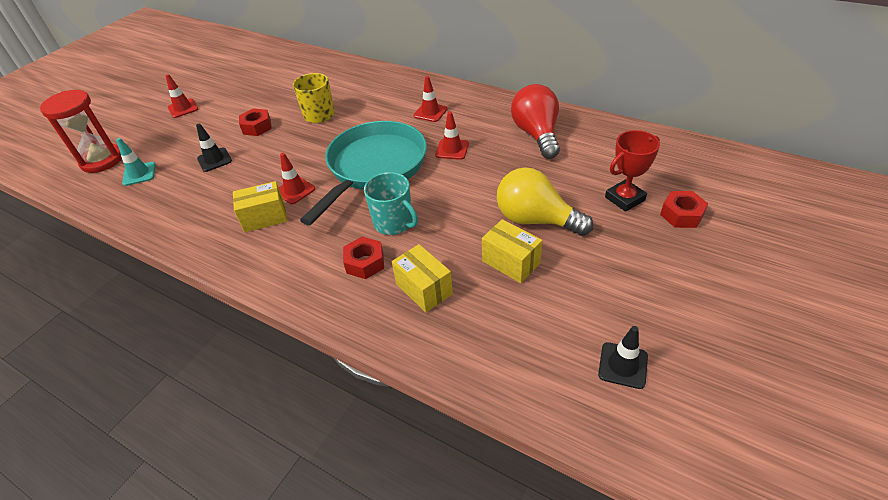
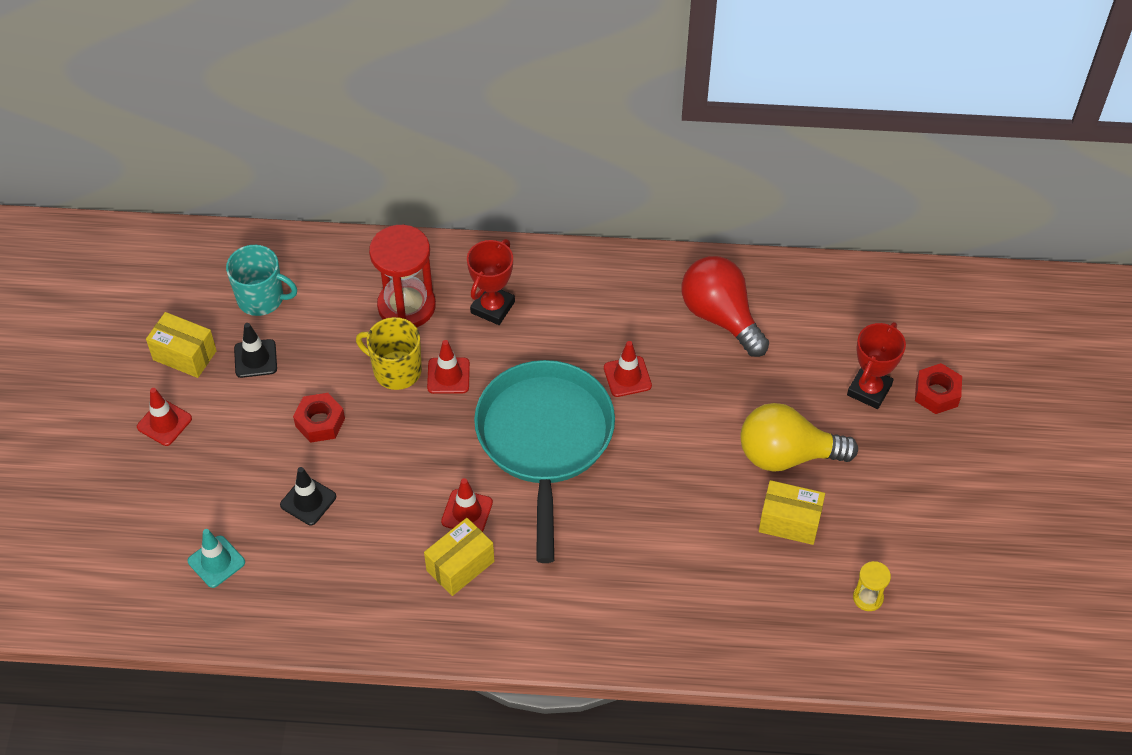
camera: 30 degrees left, 10 degrees up
red hourglass [40,90,122,173] -> red hourglass moved to [369,225,436,327]
red nut [343,237,384,279] -> none
turquoise mug [364,172,418,235] -> turquoise mug moved to [226,245,297,316]
yellow box [392,244,453,312] -> yellow box moved to [146,312,217,378]
red traffic cone [413,76,447,122] -> red traffic cone moved to [427,340,470,394]
black traffic cone [598,326,648,389] -> black traffic cone moved to [234,323,277,378]
none -> red trophy [467,239,515,325]
none -> yellow hourglass [853,561,891,611]

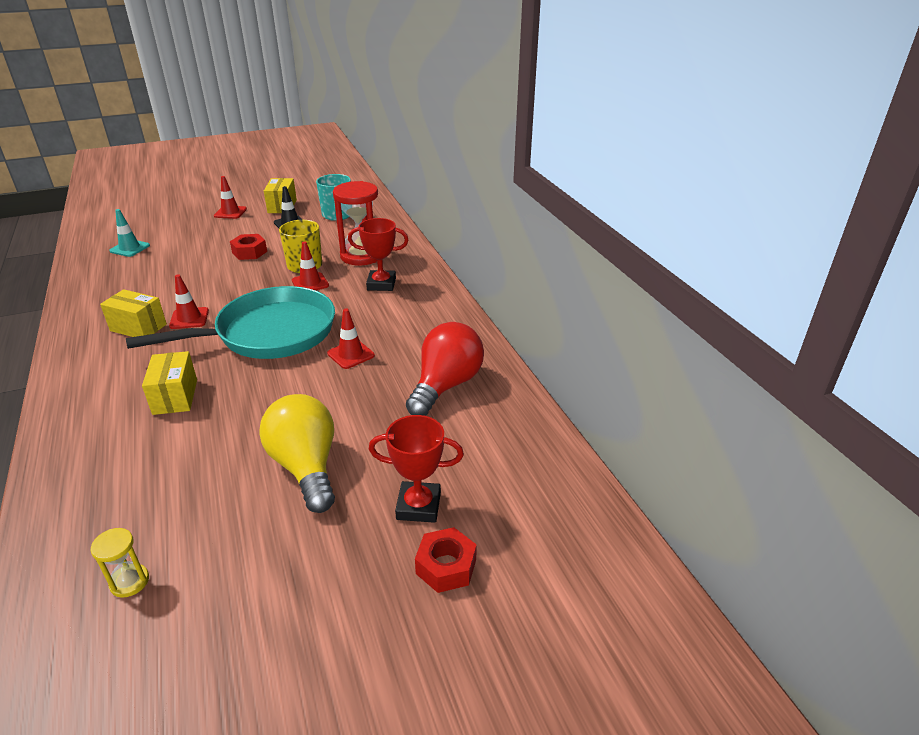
camera: 65 degrees right, 20 degrees down
black traffic cone [280,467,336,525] -> none
yellow box [759,480,825,545] -> yellow box moved to [142,351,197,415]

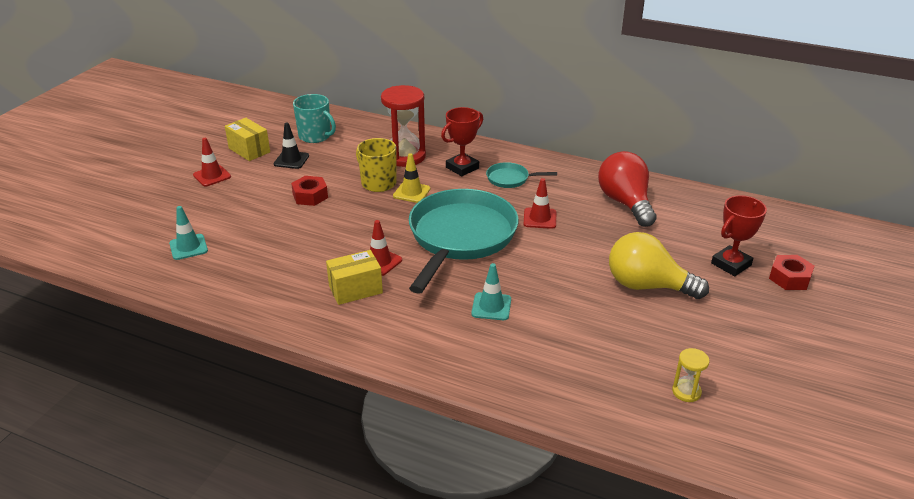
camera: 45 degrees left, 0 degrees up
yellow box [142,351,197,415] -> turquoise traffic cone [471,263,511,320]
red traffic cone [292,241,329,290] -> yellow traffic cone [393,153,430,203]
none -> turquoise pan [486,162,557,188]

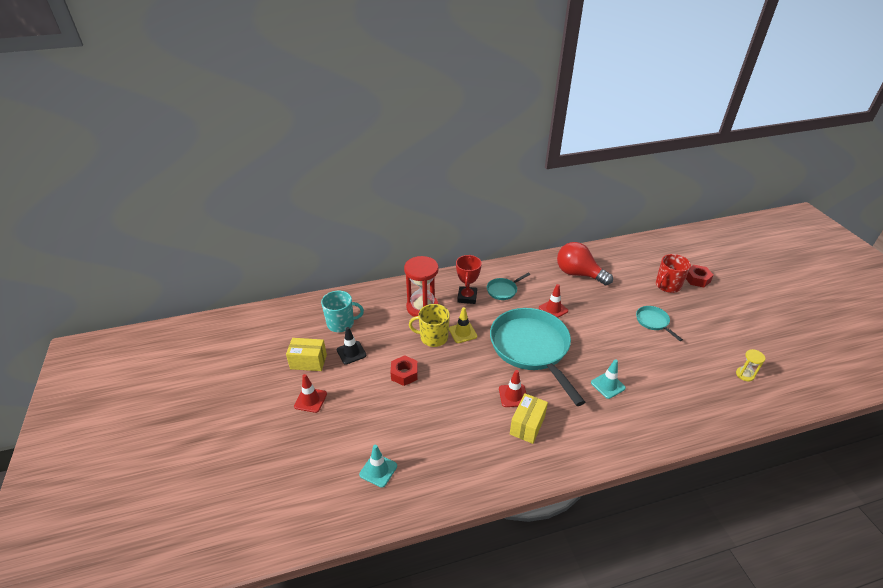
camera: 40 degrees left, 5 degrees up
yellow light bulb [609,232,709,299] -> turquoise pan [636,306,683,341]
red trophy [711,195,767,276] -> red mug [656,254,691,293]

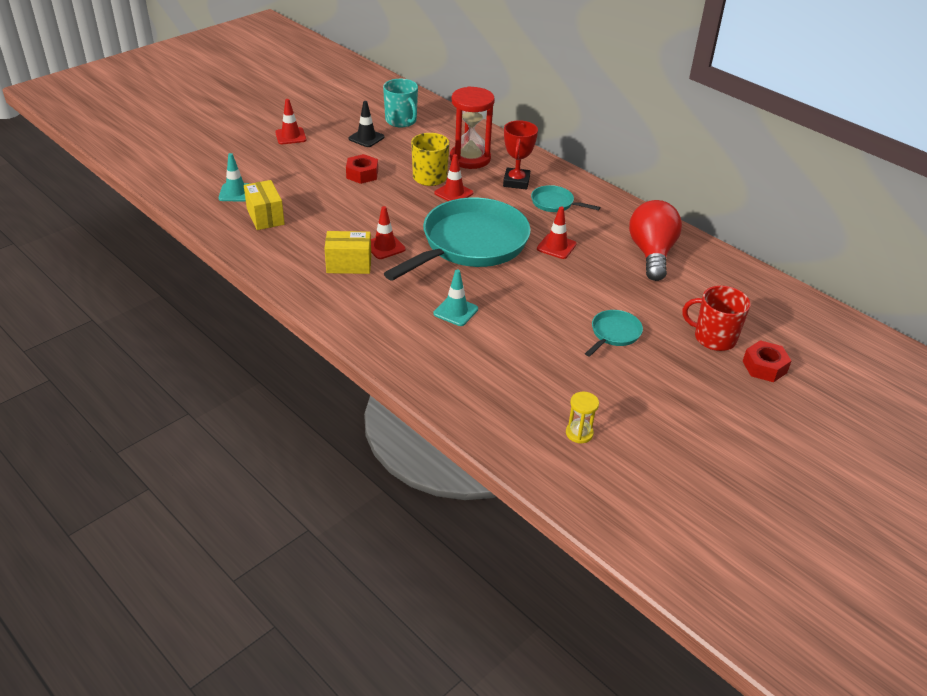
camera: 60 degrees right, 0 degrees up
yellow box [286,338,327,371] -> yellow box moved to [244,180,285,230]
yellow traffic cone [449,307,477,343] -> red traffic cone [434,154,473,201]
red trophy [456,255,482,304] -> red trophy turned 60 degrees counterclockwise [503,120,538,190]

